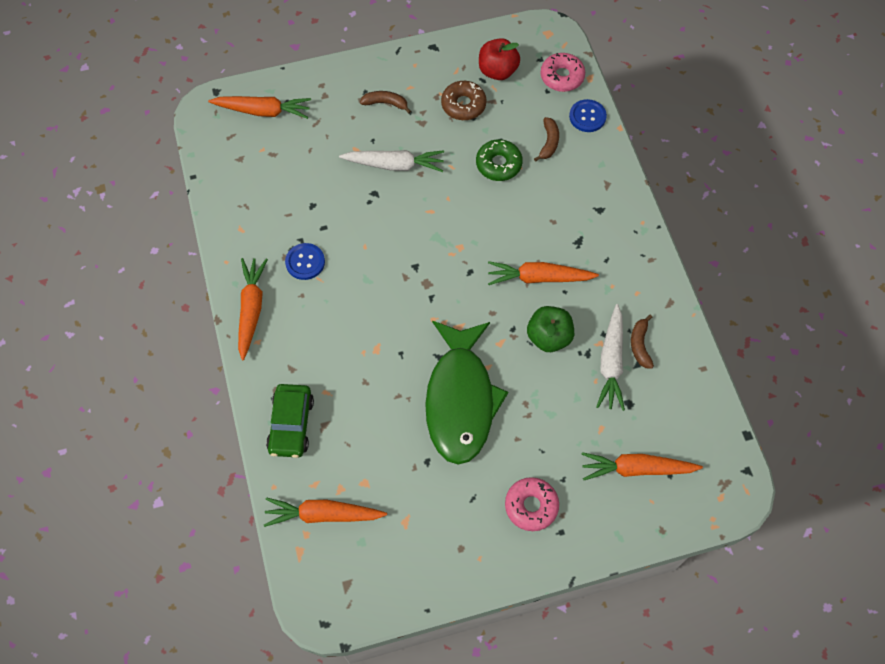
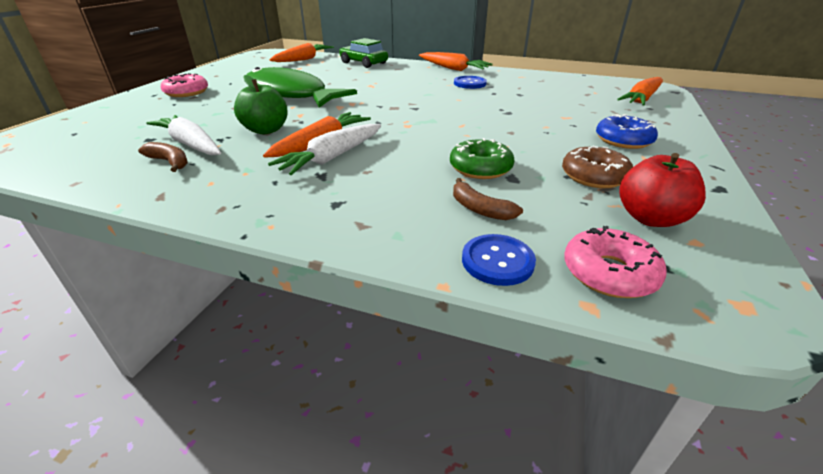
camera: 125 degrees right, 30 degrees down
white carrot [339,150,444,172] -> white carrot moved to [268,124,381,175]
brown banana [360,91,411,114] -> blue donut [596,114,658,149]
orange carrot [581,452,703,480] -> none

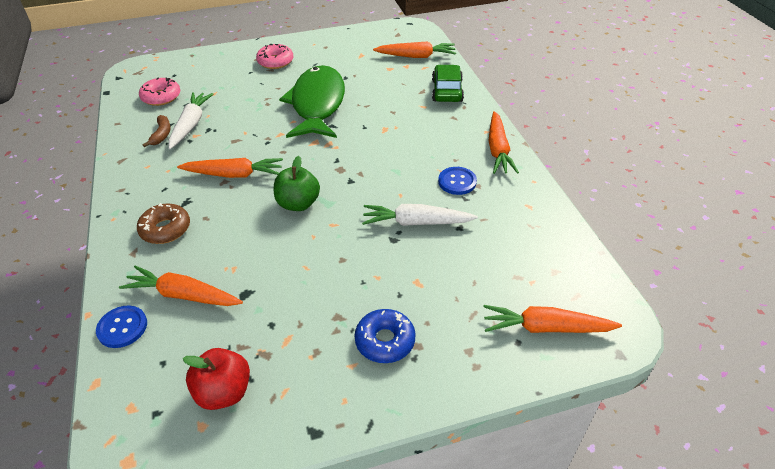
camera: 55 degrees right, 10 degrees up
green apple [234,75,288,134] -> green apple moved to [274,156,320,211]
white carrot [268,124,381,175] -> white carrot moved to [362,204,478,226]
green donut [450,138,514,179] -> none
brown banana [453,178,523,220] -> orange carrot [119,266,243,306]
brown donut [562,146,633,188] -> brown donut moved to [137,203,190,244]
pink donut [564,226,667,298] -> pink donut moved to [139,78,180,106]

